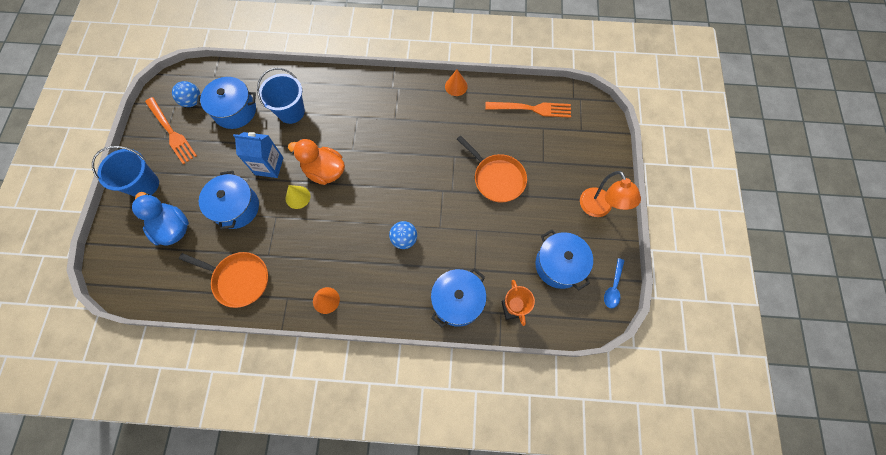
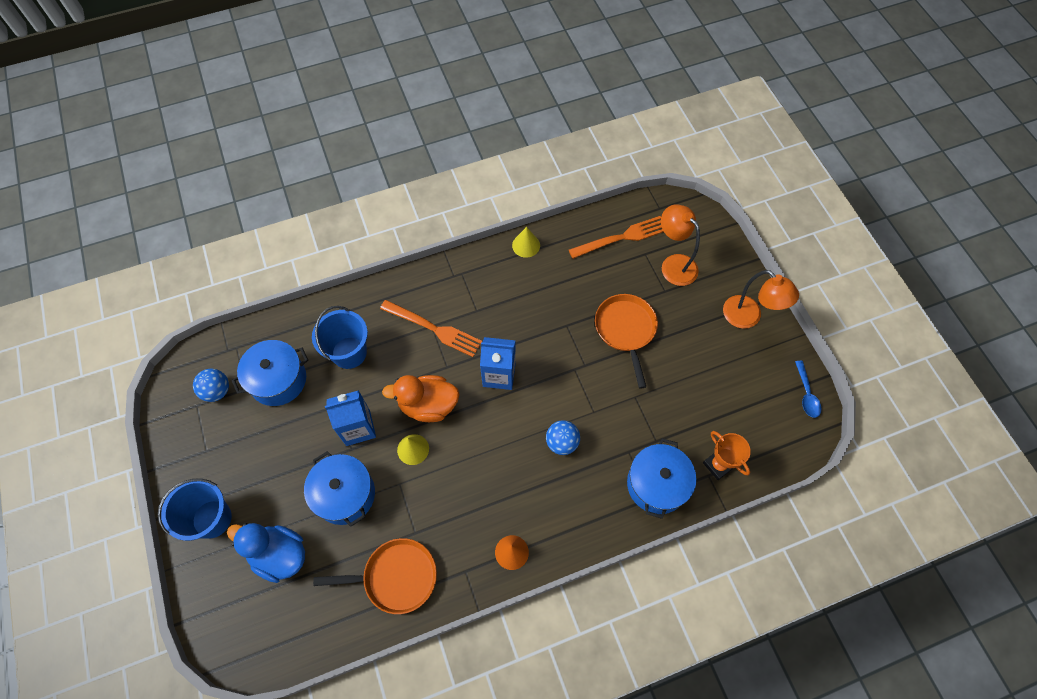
camera: 25 degrees left, 5 degrees down
orange fork [145,97,197,164] -> orange fork moved to [380,300,482,357]
orange cone [445,69,468,96] -> yellow cone [512,227,540,258]
orange pan [457,136,527,203] -> orange pan turned 120 degrees counterclockwise [595,294,658,388]
blue pot [535,230,593,290] -> none
none -> blue carton [480,337,516,390]
none -> orange lamp [661,204,700,286]

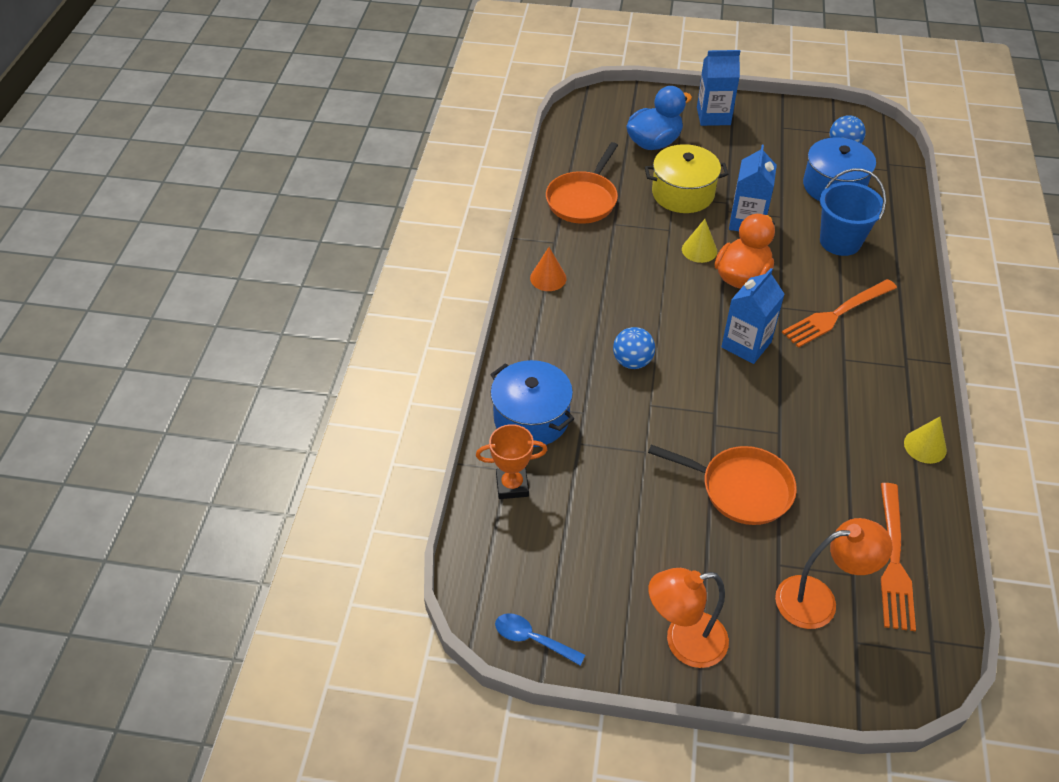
camera: 120 degrees right, 15 degrees down
blue bucket [158,479,232,541] -> blue carton [697,50,740,126]
blue pot [304,451,375,527] -> yellow pot [645,144,729,213]

